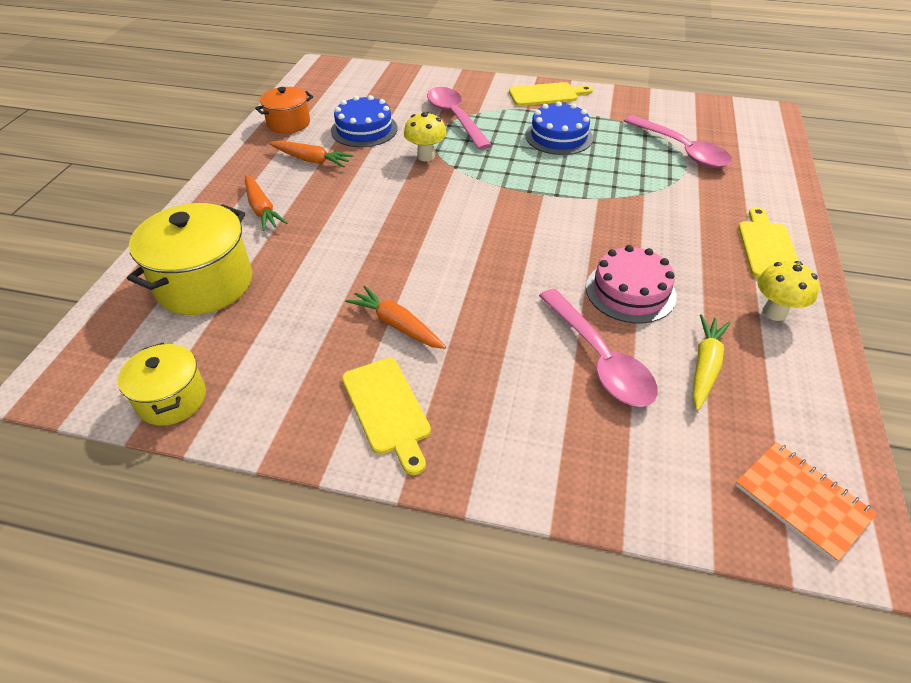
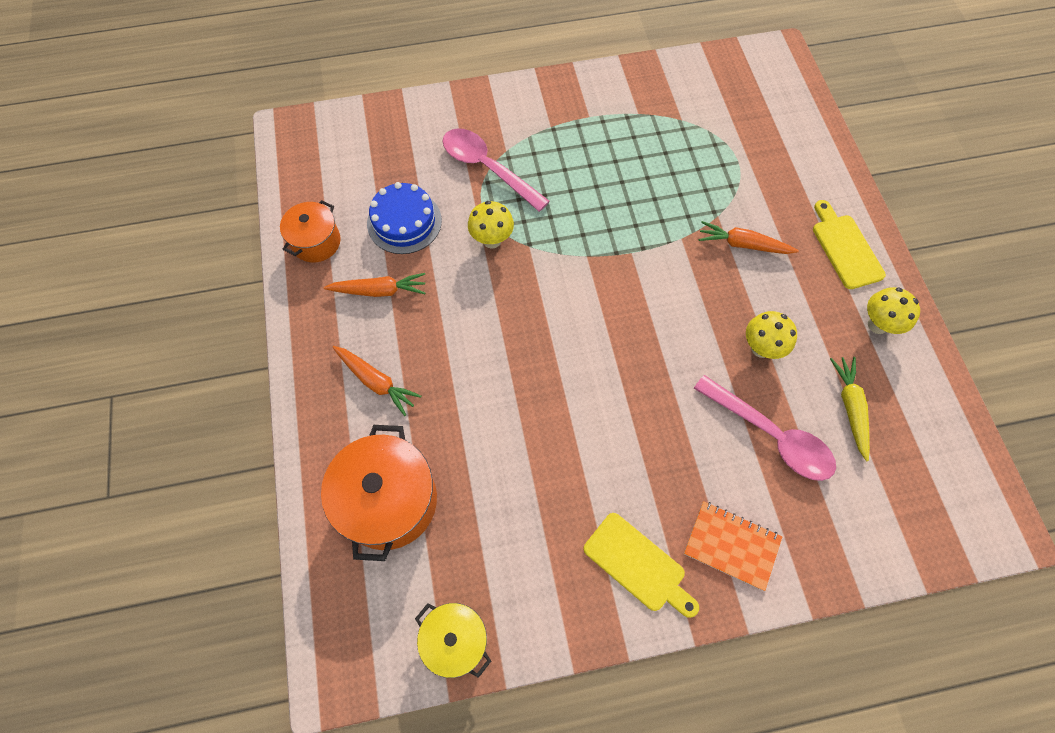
camera: 25 degrees left, 20 degrees up
yellow pot [127,203,252,315] -> orange pot [321,425,437,561]
orange carrot [345,286,446,349] -> orange carrot moved to [698,221,799,254]
yellow cutting board [509,82,593,106] -> none
blue cake [525,101,593,155] -> none
pink cake [586,245,677,323] -> yellow mushroom [746,311,797,359]
pink spoon [624,115,732,168] -> none
orange notebook [735,442,877,563] -> orange notebook moved to [684,501,782,591]

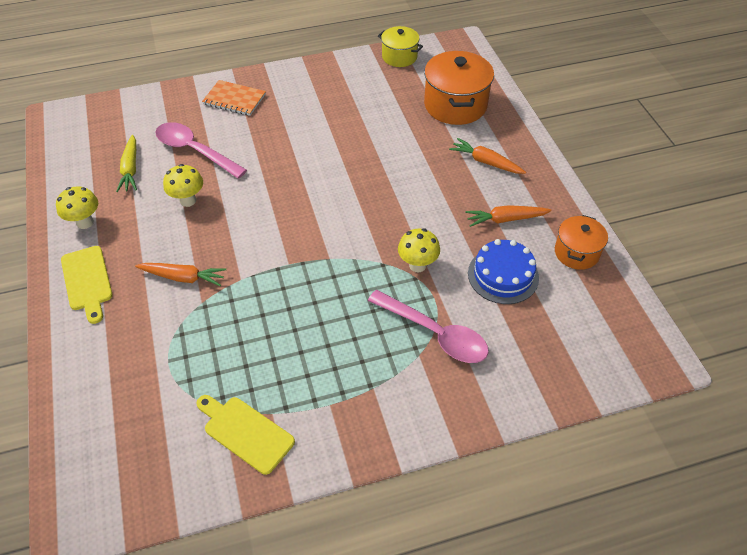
camera: 175 degrees right, 15 degrees down
yellow cutting board [583,513,699,618] -> yellow cutting board moved to [196,395,295,475]

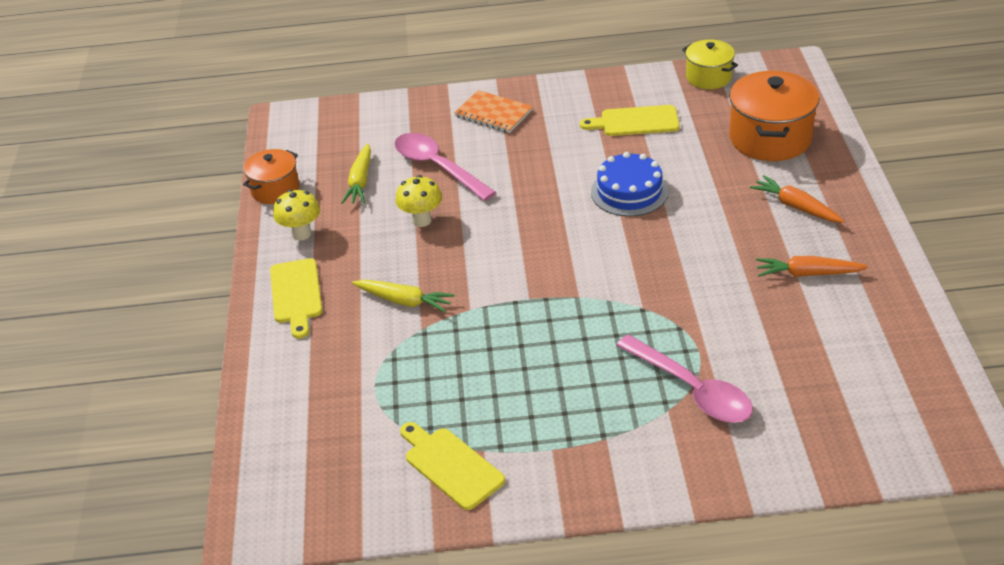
camera: 15 degrees right, 10 degrees down
orange carrot [135,263,226,286] -> yellow carrot [352,280,455,313]
yellow mushroom [398,228,440,272] -> none
blue cake [468,239,539,304] -> blue cake moved to [591,152,669,217]
orange pot [555,215,608,270] -> orange pot moved to [243,149,299,204]
none -> yellow cutting board [580,105,680,136]

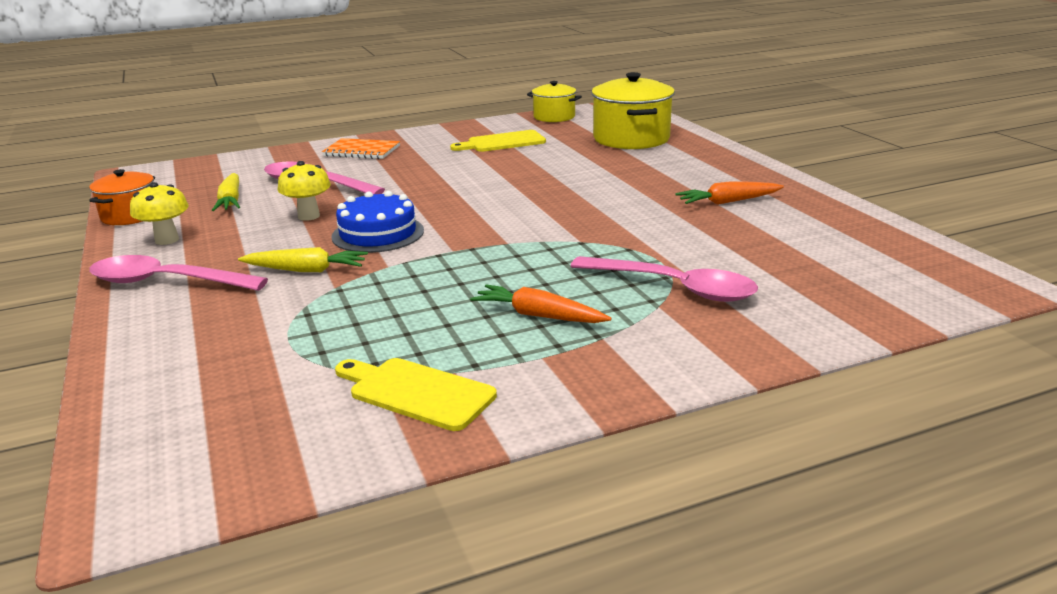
camera: 20 degrees left, 15 degrees down
yellow cutting board [270,258,322,339] -> pink spoon [89,255,268,291]
blue cake [591,152,669,217] -> blue cake moved to [331,191,424,253]
orange pot [729,71,819,161] -> yellow pot [591,72,675,149]
orange carrot [750,175,845,223] -> orange carrot moved to [470,284,611,323]

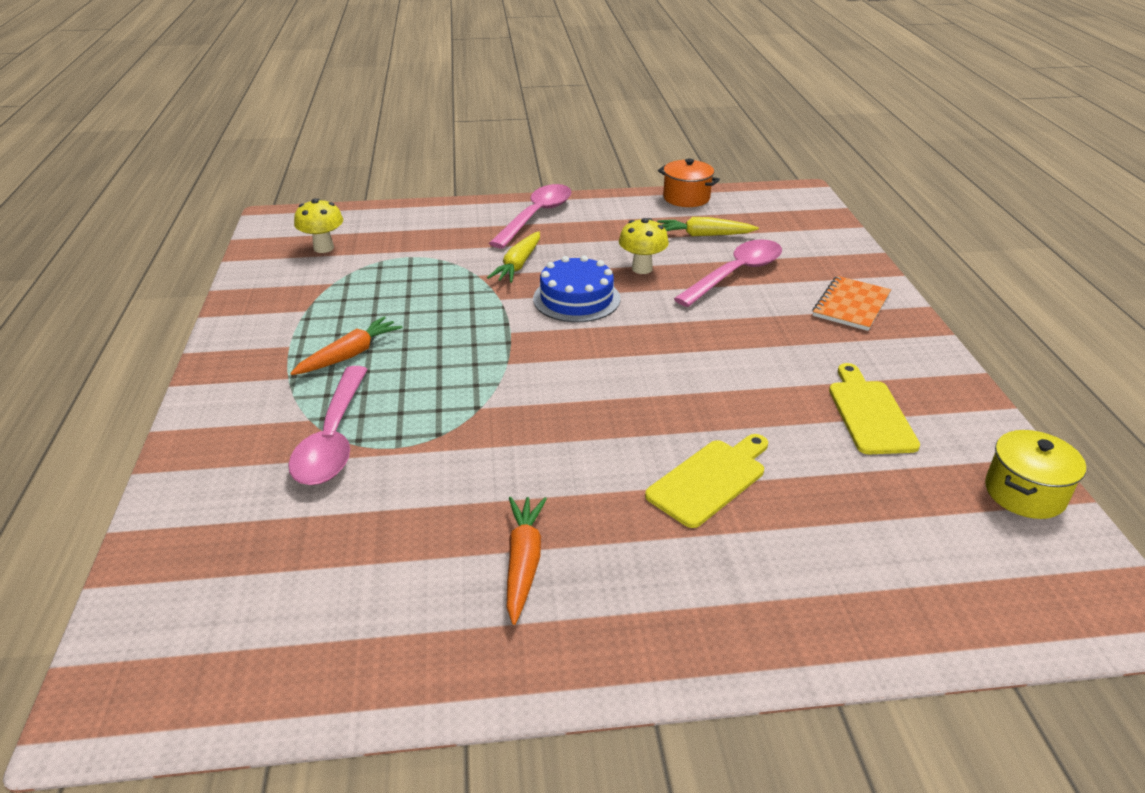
camera: 105 degrees right, 10 degrees up
yellow mushroom [130,182,189,245] -> yellow mushroom moved to [294,199,343,253]
yellow cutting board [335,358,497,431] -> yellow cutting board moved to [645,434,768,528]
pink spoon [570,256,758,302] -> pink spoon turned 45 degrees counterclockwise [288,366,368,485]
yellow pot [591,72,675,149] -> none

